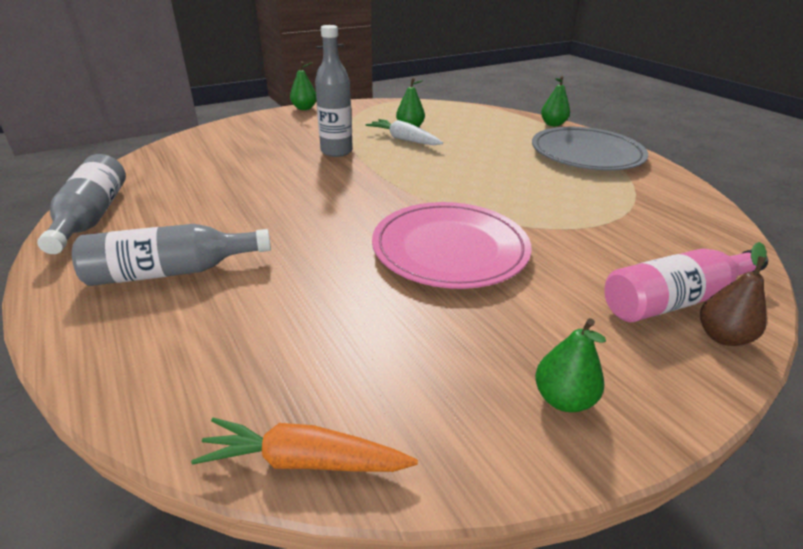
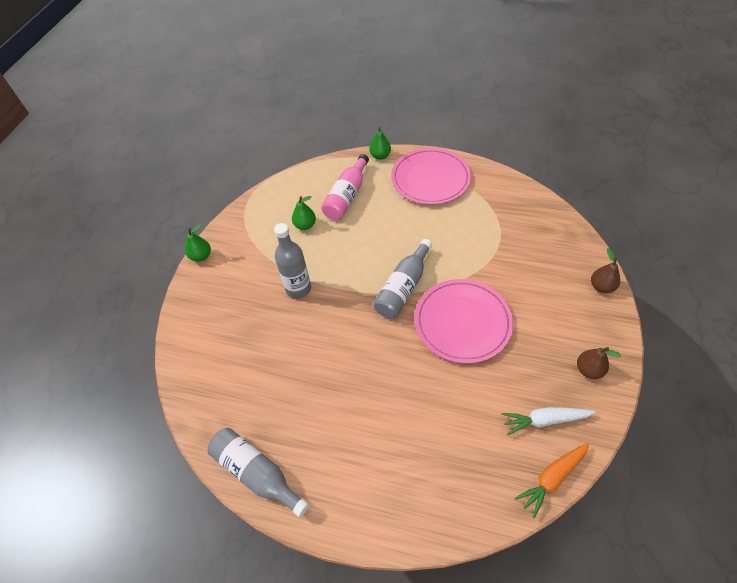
camera: 40 degrees left, 20 degrees up
grey bottle [72,224,271,286] -> grey bottle moved to [373,239,432,318]
white carrot [366,119,443,145] -> white carrot moved to [501,407,596,435]
grey plate [532,127,648,171] -> pink plate [391,148,471,205]
green pear [535,318,606,412] -> brown pear [577,347,621,379]
pink bottle [604,248,768,322] -> pink bottle moved to [321,154,369,220]

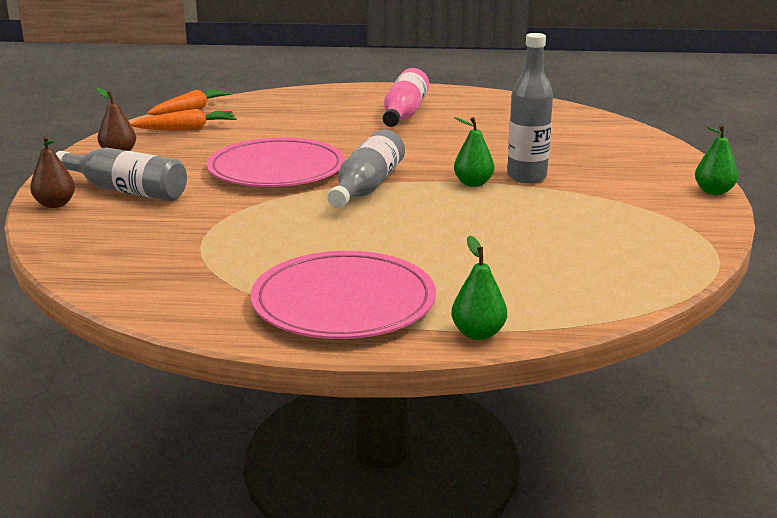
camera: 165 degrees right, 30 degrees down
grey bottle [207,428,309,517] -> grey bottle moved to [56,148,187,201]
green pear [292,196,316,230] -> green pear moved to [454,117,494,187]
pink bottle [321,154,369,220] -> pink bottle moved to [383,68,429,127]
white carrot [501,407,596,435] -> orange carrot [131,109,236,131]

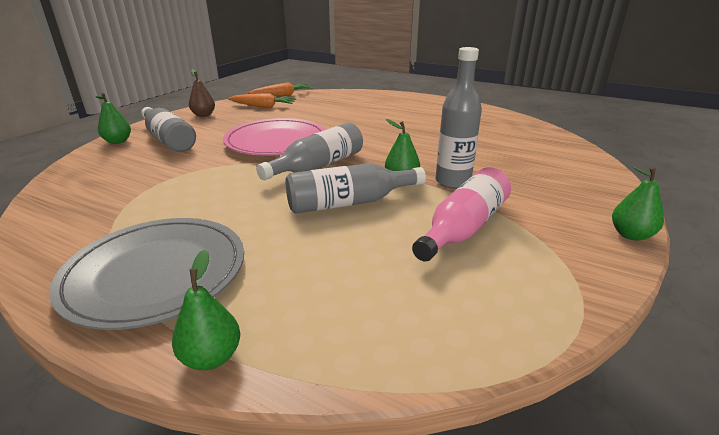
camera: 25 degrees right, 5 degrees up
brown pear [30,136,75,208] -> green pear [95,93,131,144]
pink plate [251,251,436,339] -> grey plate [49,218,244,330]
pink bottle [383,68,429,127] -> pink bottle moved to [412,167,511,262]
none -> grey bottle [286,163,426,214]

